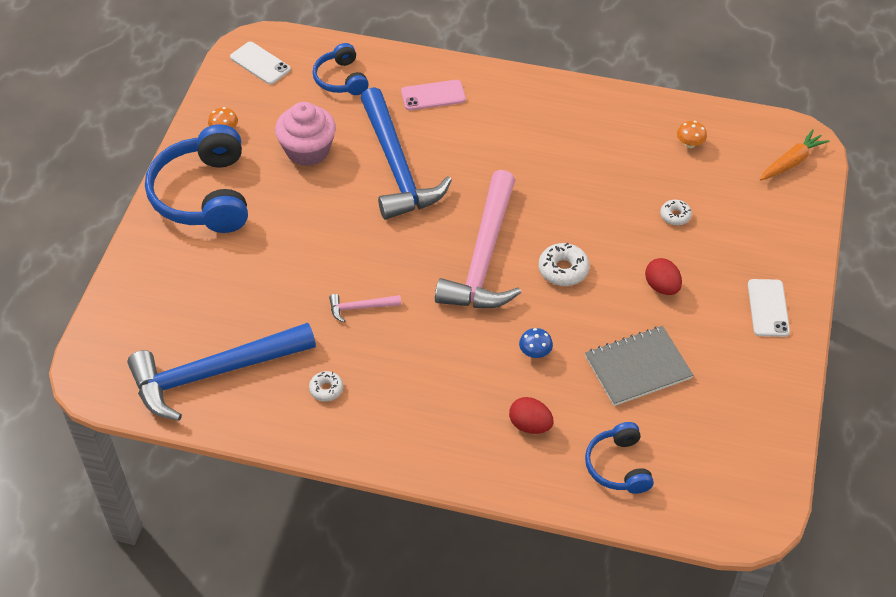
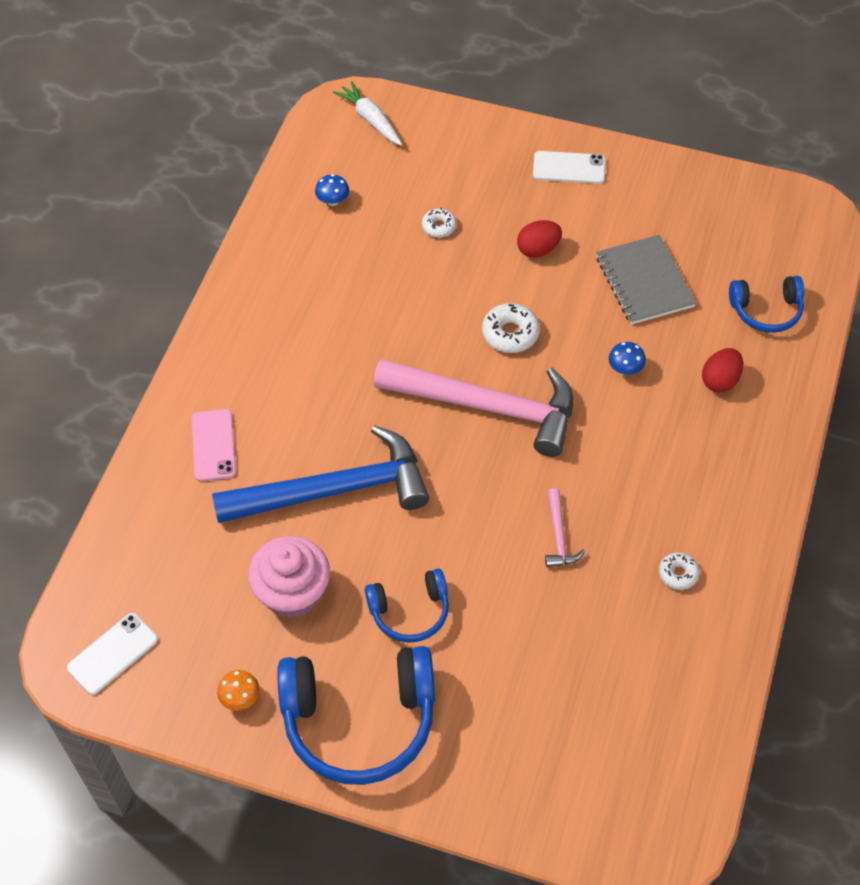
camera: 85 degrees left, 5 degrees up
blue hammer [127,323,316,421] -> none
blue headphones [312,43,369,95] -> blue headphones moved to [365,569,449,643]
orange mushroom [677,121,707,148] -> blue mushroom [315,174,349,206]
orange carrot [760,129,830,181] -> white carrot [333,81,402,146]

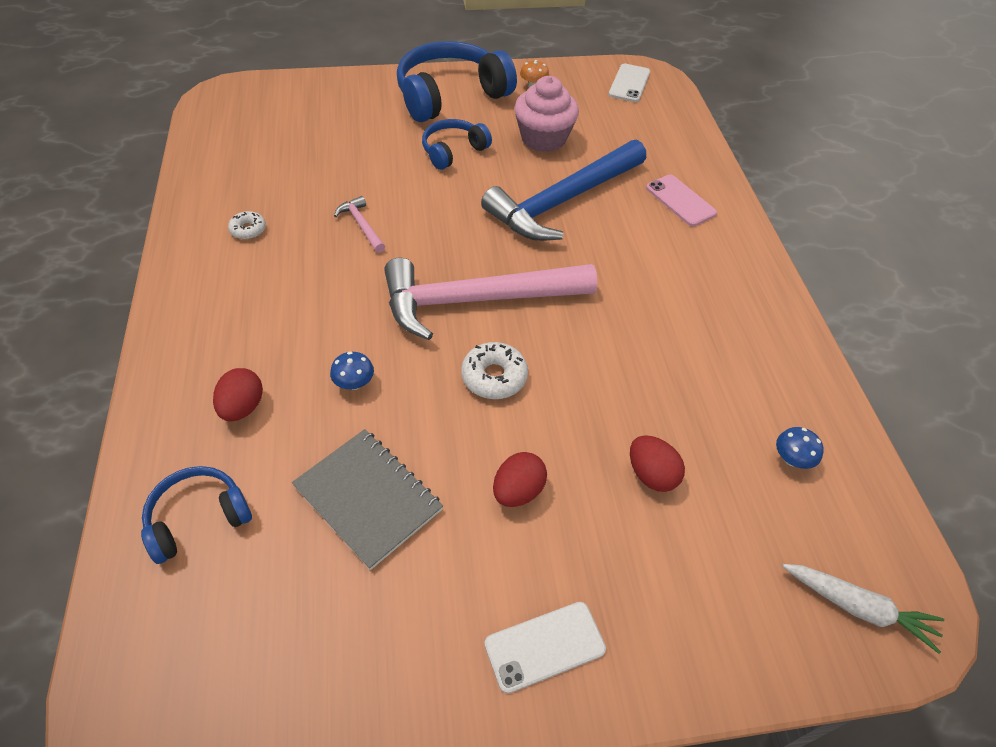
camera: 150 degrees right, 5 degrees down
white donut [422,208,456,237] -> red egg [630,435,685,492]

